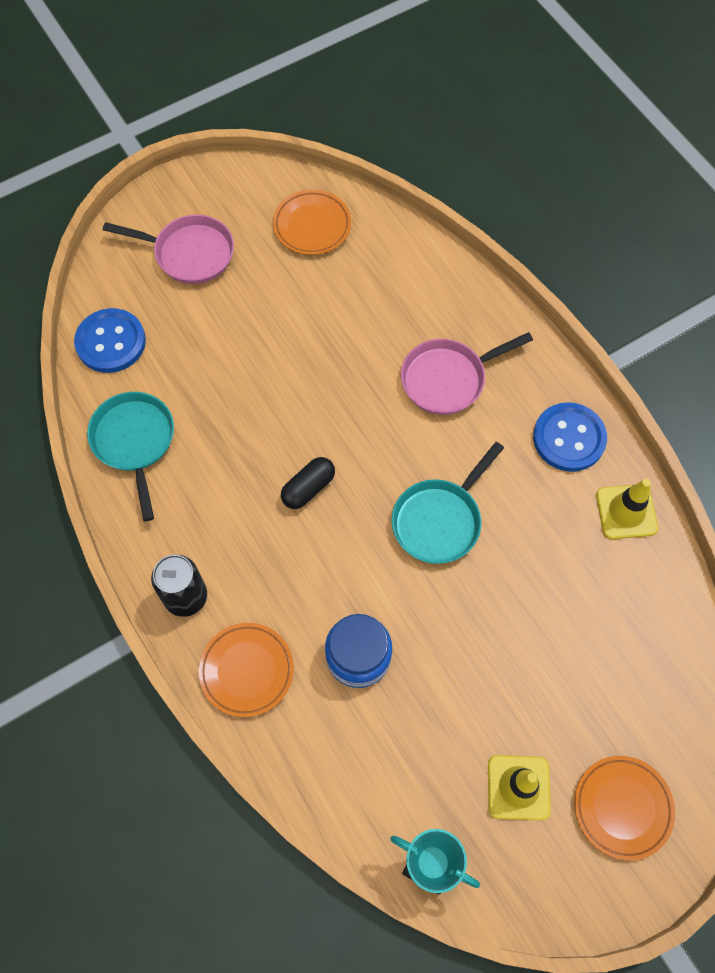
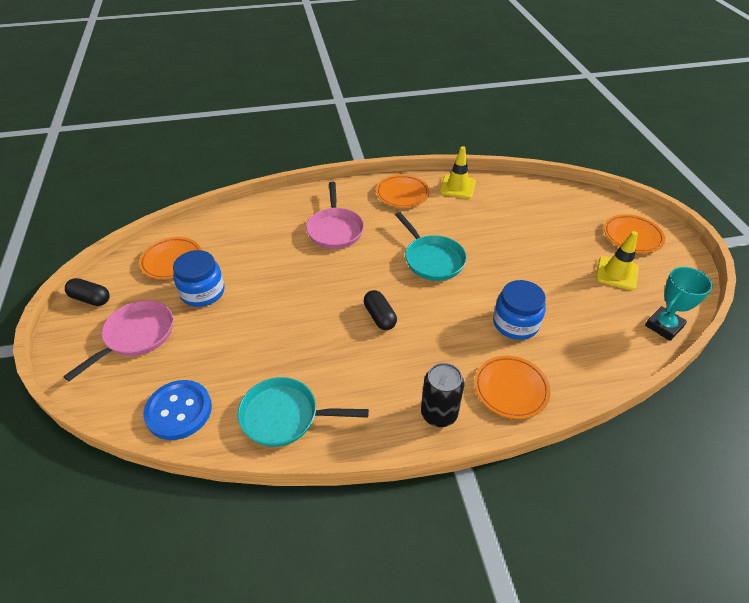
camera: 70 degrees left, 20 degrees down
blue button [533,402,607,472] -> orange plate [376,175,430,208]
none -> black capsule [65,278,110,306]
none -> blue jar [173,250,225,307]

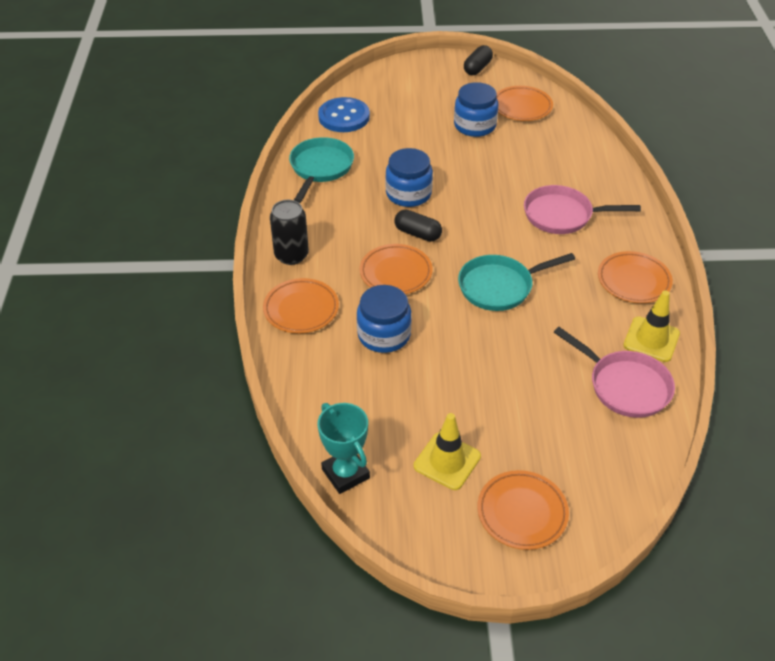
camera: 100 degrees right, 0 degrees up
pink pan [63,300,173,381] -> pink pan moved to [554,327,675,418]
black capsule [364,290,397,330] -> black capsule turned 45 degrees clockwise [394,210,442,242]
none -> orange plate [360,244,433,294]
none -> blue jar [385,148,433,207]

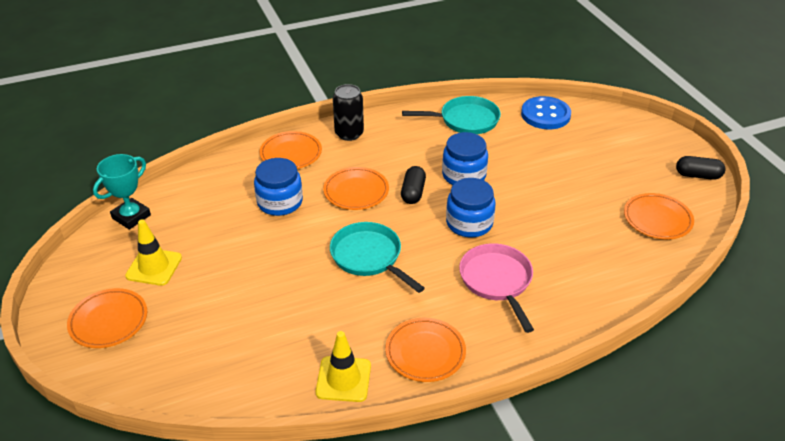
camera: 70 degrees right, 5 degrees down
blue jar [454,82,498,137] -> blue jar moved to [446,178,496,237]
pink pan [554,327,675,418] -> none

